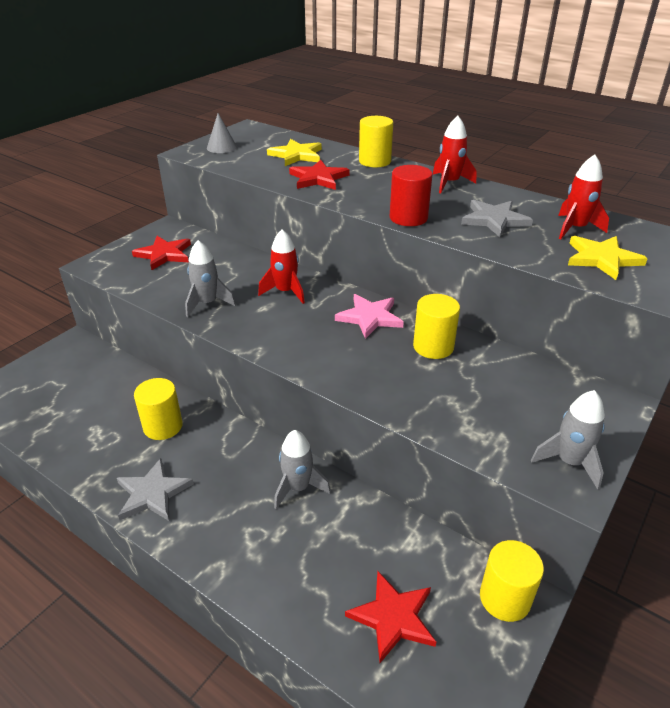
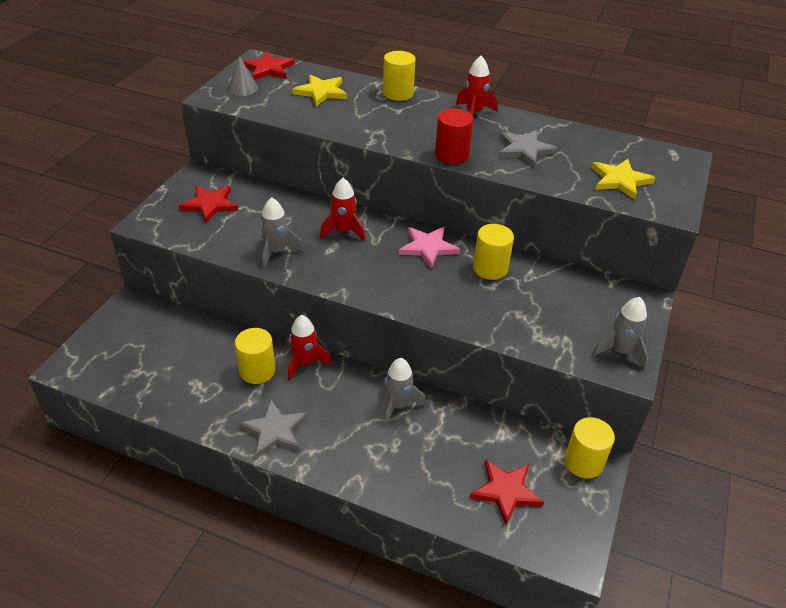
camera: 15 degrees left, 5 degrees up
red star [289,160,350,190] -> red star moved to [243,52,294,80]
red rocket [558,155,609,239] -> red rocket moved to [288,315,332,381]

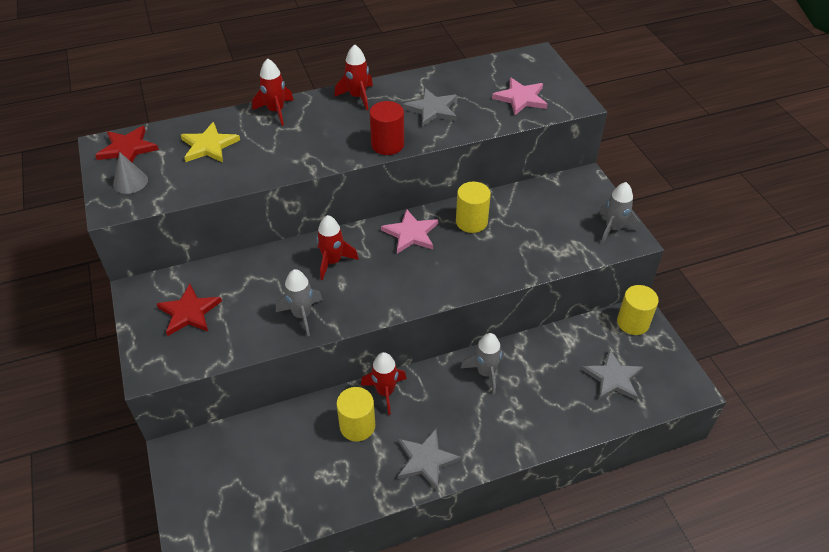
camera: 40 degrees left, 5 degrees up
yellow cylinder [383,51,416,101] -> red rocket [252,58,294,126]
red star [470,459,544,525] -> grey star [582,349,643,401]
yellow star [591,159,655,200] -> pink star [492,78,547,115]

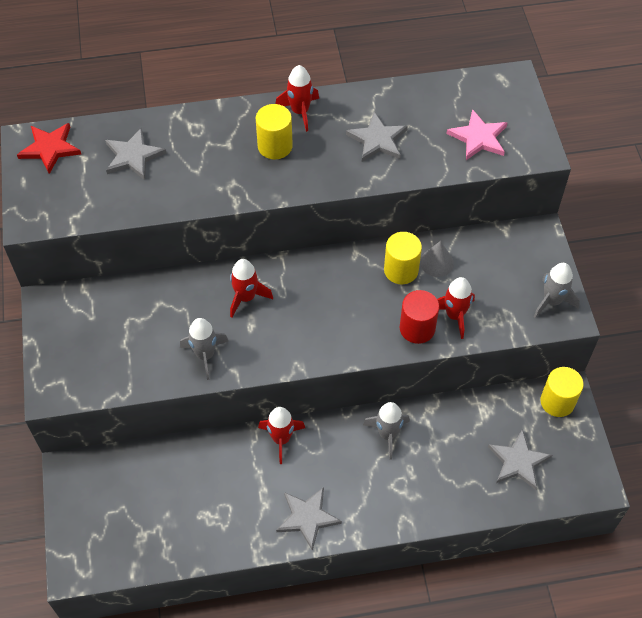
camera: 10 degrees right, 10 degrees up
grey cone [113,152,148,194] -> grey cone moved to [420,241,454,277]
red star [157,284,222,336] -> none
yellow star [181,122,240,163] -> grey star [105,128,166,180]
red rocket [252,58,294,126] -> red rocket moved to [437,277,475,339]
yellow cylinder [336,387,375,441] -> yellow cylinder moved to [256,104,293,159]
red cylinder [370,101,404,155] -> red cylinder moved to [400,290,439,344]
pink star [381,209,438,254] -> none

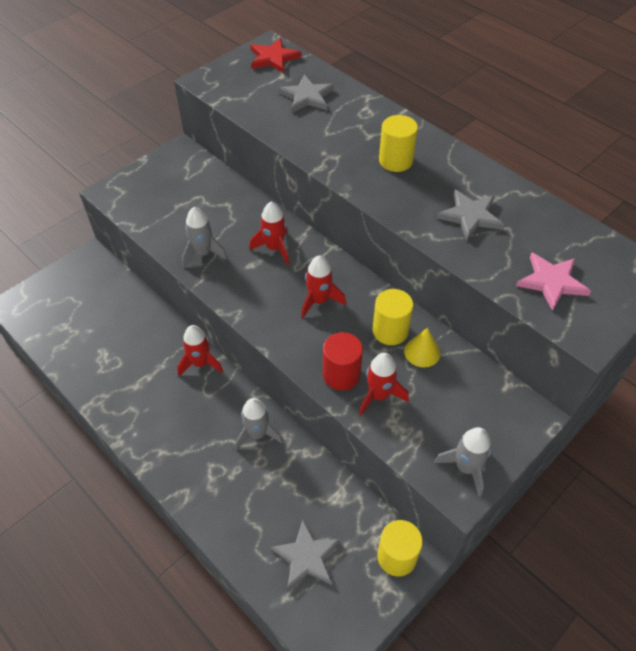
camera: 55 degrees right, 5 degrees down
red rocket [275,65,319,132] -> red rocket moved to [301,255,346,318]
grey star [276,487,342,551] -> none
grey cone [420,241,454,277] -> yellow cone [404,328,441,367]

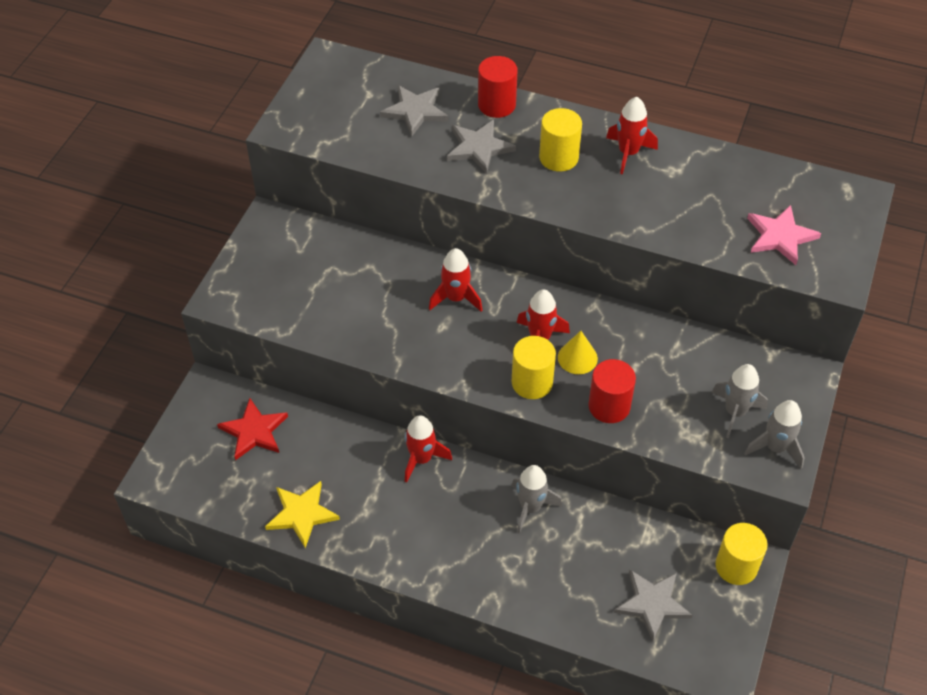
camera: 25 degrees left, 0 degrees up
grey rocket [182,207,227,267] -> grey rocket moved to [711,364,768,438]
red star [250,38,302,73] -> red star moved to [217,398,288,460]
red rocket [359,353,409,415] -> red rocket moved to [606,97,658,174]
yellow cylinder [373,289,413,345] -> yellow cylinder moved to [512,336,556,399]
yellow cone [404,328,441,367] -> yellow cone moved to [558,331,598,374]
grey star [437,190,504,240] -> grey star moved to [447,120,516,174]
none -> yellow star [265,481,340,548]
none -> red cylinder [478,56,517,118]

